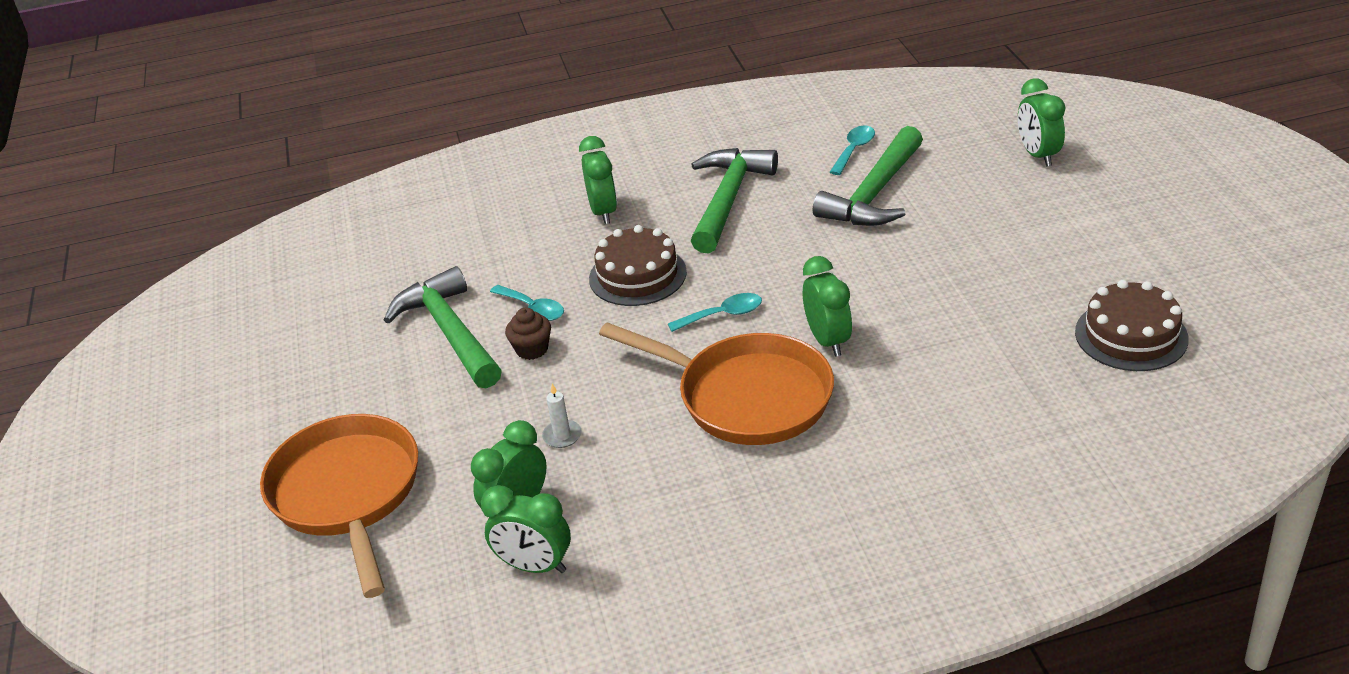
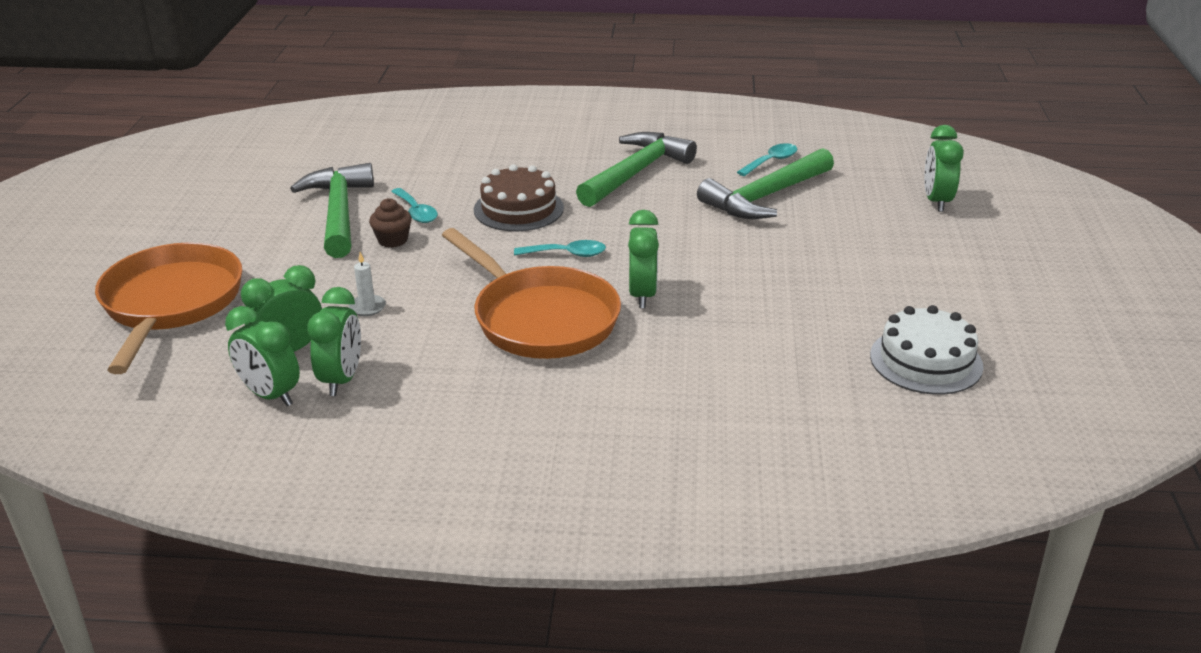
camera: 15 degrees right, 5 degrees down
green clock [579,136,617,224] -> green clock moved to [307,287,361,396]
brown cake [1075,280,1189,371] -> white cake [870,305,983,395]

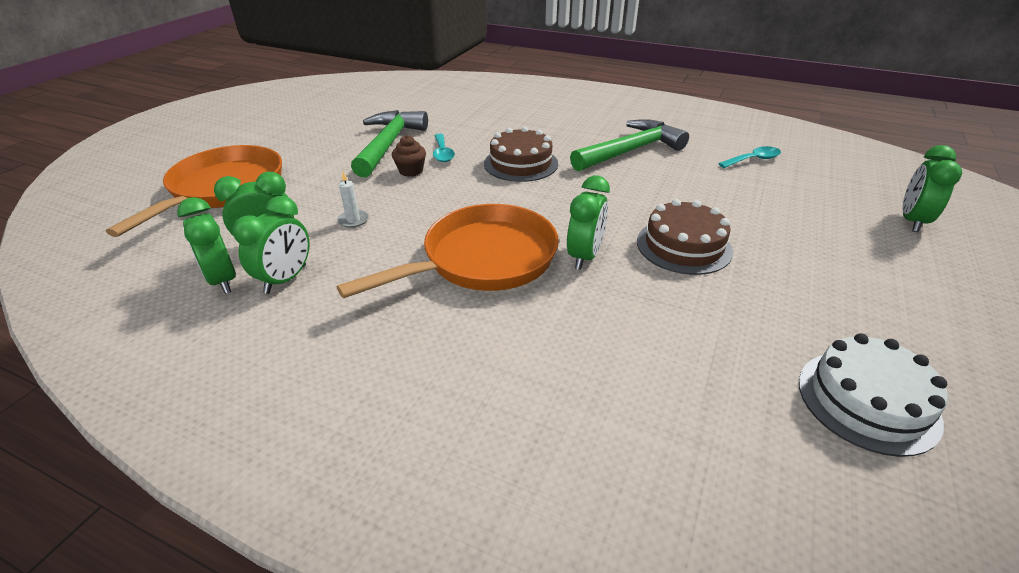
camera: 20 degrees right, 5 degrees up
orange pan [442,228,621,359] -> orange pan turned 105 degrees counterclockwise [337,204,559,298]
turquoise spoon [514,240,606,257] -> none
green hammer [697,148,834,219] -> none
none -> brown cake [637,199,733,275]

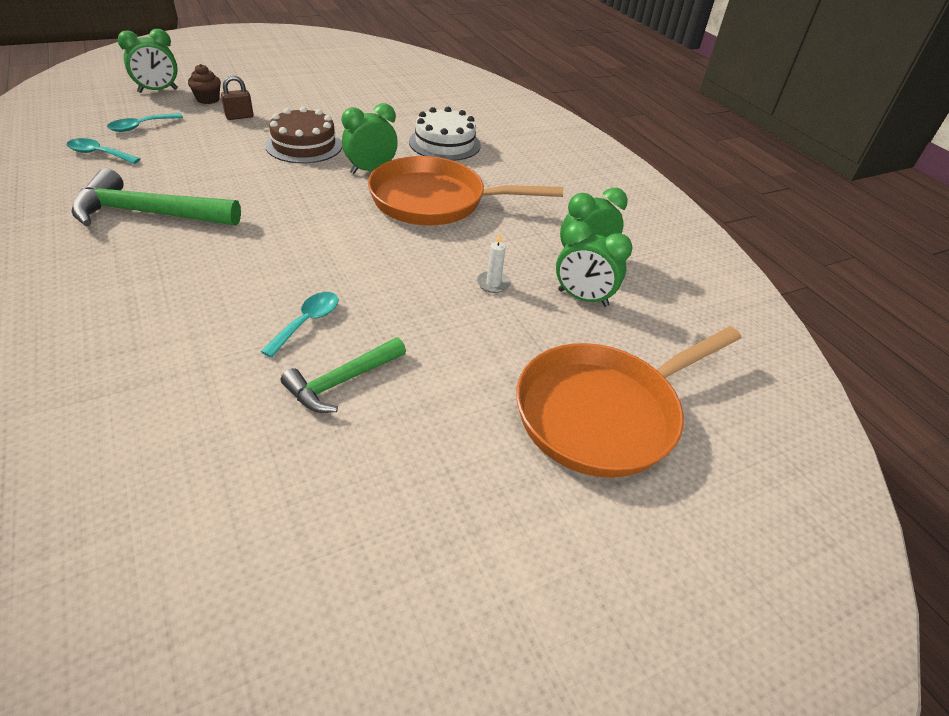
camera: 145 degrees left, 5 degrees up
green clock [177,197,236,294] -> none
green hammer [351,110,428,177] -> green hammer [281,337,406,413], size x0.61
brown cupcake [392,135,426,177] -> brown cupcake moved to [188,64,221,104]
brown cake [484,126,558,182] -> none
white cake [799,333,948,457] -> white cake moved to [409,107,481,161]
none -> turquoise spoon [107,113,183,132]
none -> brown padlock [221,76,254,120]

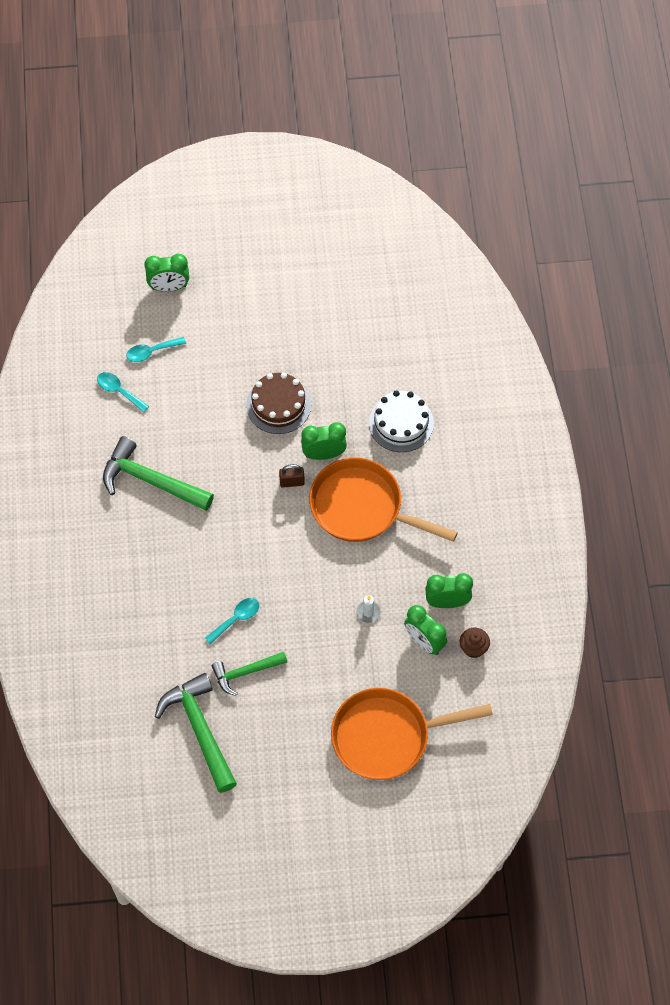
camera: 25 degrees right, 20 degrees up
brown cupcake [188,64,221,104] -> brown cupcake moved to [460,628,490,658]
brown padlock [221,76,254,120] -> brown padlock moved to [279,464,305,488]
none -> green hammer [155,673,237,793]

